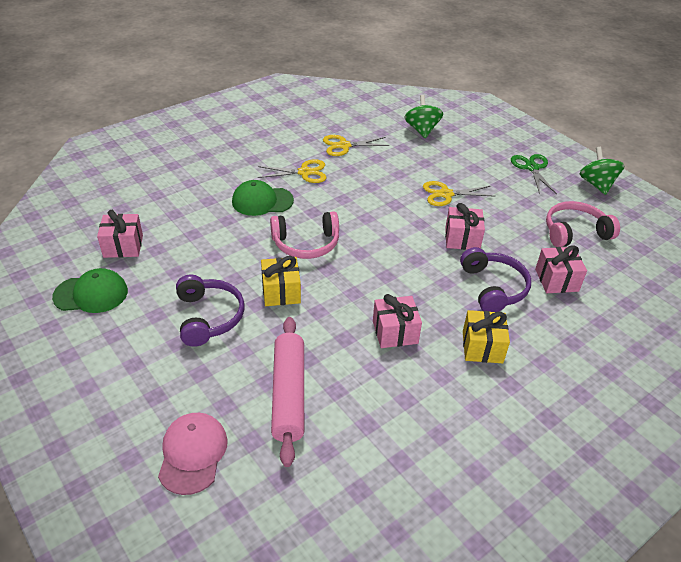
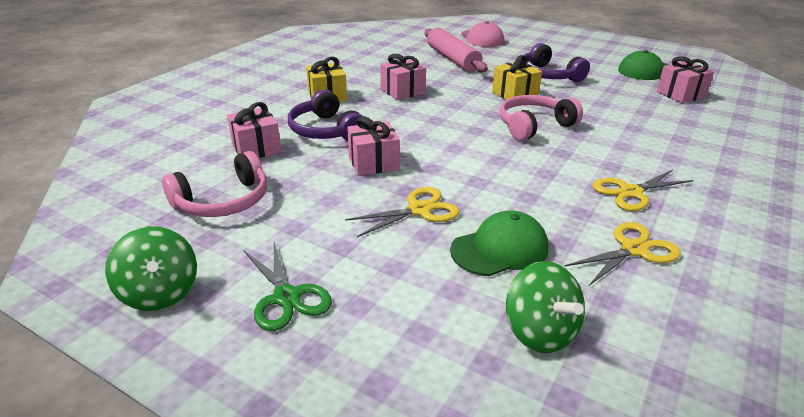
camera: 160 degrees right, 10 degrees down
green cap [232,180,294,216] -> green cap moved to [450,210,548,276]

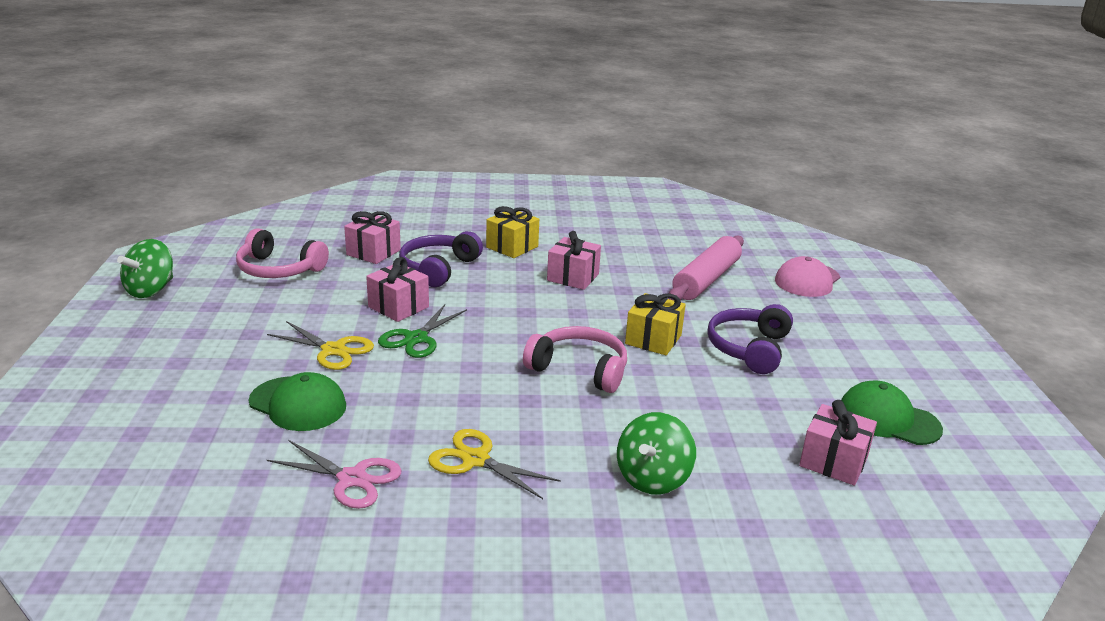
camera: 55 degrees right, 5 degrees down
green scissors [244,242,332,331] -> green scissors moved to [378,304,467,358]
green spinning top [506,261,585,353] -> green spinning top moved to [617,412,696,495]
yellow scissors [564,222,681,286] -> pink scissors [267,440,402,509]

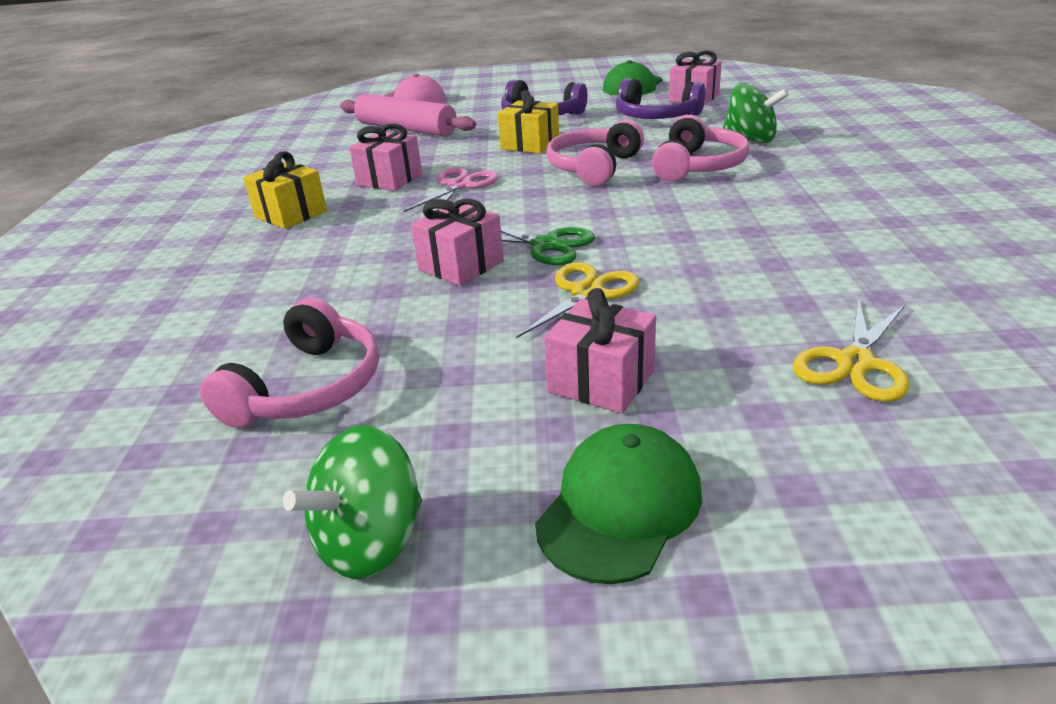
camera: 85 degrees left, 5 degrees up
green spinning top [117,239,173,298] -> green spinning top turned 105 degrees clockwise [283,425,422,579]
green cap [249,372,346,431] -> green cap moved to [535,424,702,584]
pink scissors [267,440,402,509] -> pink scissors moved to [404,167,499,212]
pink gift [344,211,401,264] -> pink gift moved to [544,288,656,413]
purple headphones [399,231,483,287] -> purple headphones moved to [616,78,706,119]
yellow scissors [428,429,561,499] -> yellow scissors moved to [793,297,910,402]
none -> pink headphones [652,115,749,182]

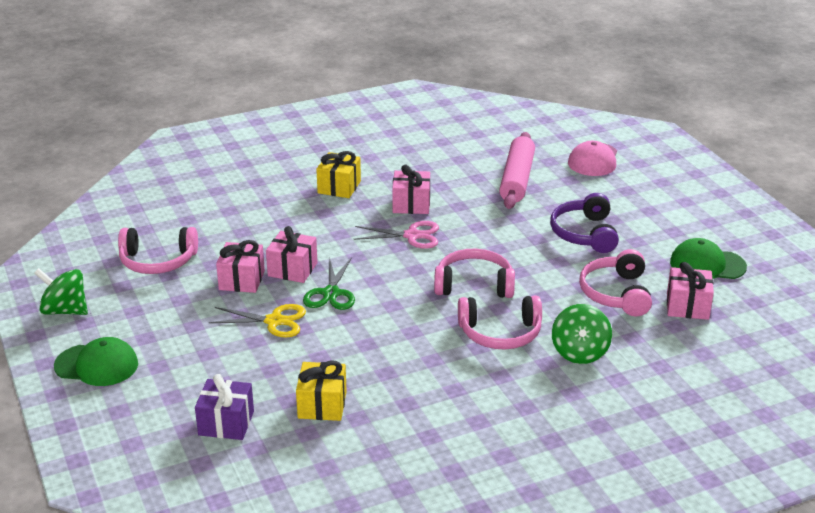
camera: 65 degrees right, 0 degrees up
yellow gift [498,90,559,154] -> yellow gift moved to [296,361,347,421]
pink gift [544,288,656,413] -> pink gift moved to [216,240,265,293]
purple headphones [616,78,706,119] -> pink headphones [579,249,652,317]
yellow scissors [793,297,910,402] -> purple gift [195,374,254,440]

